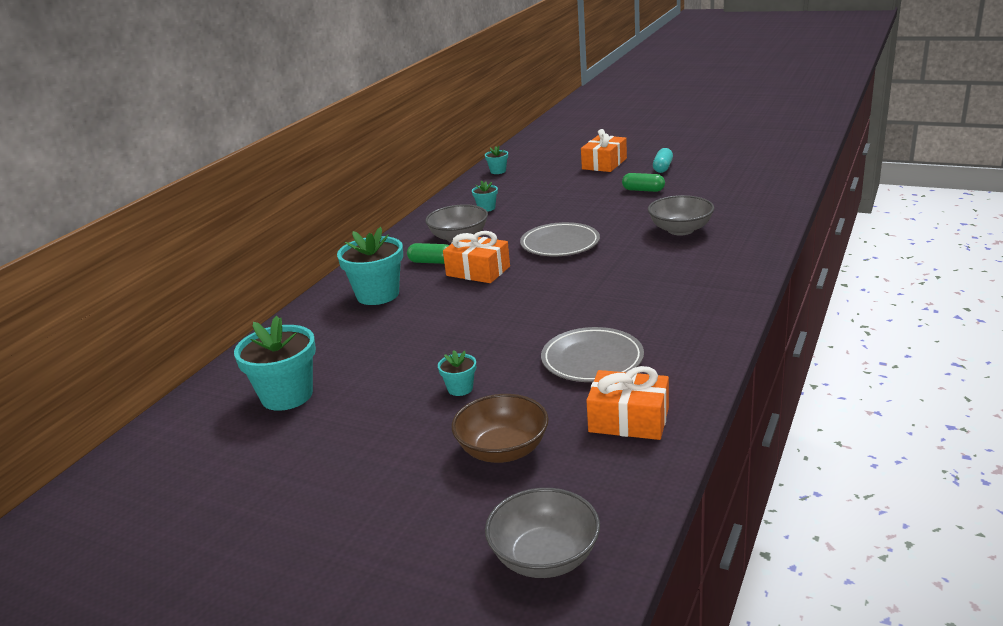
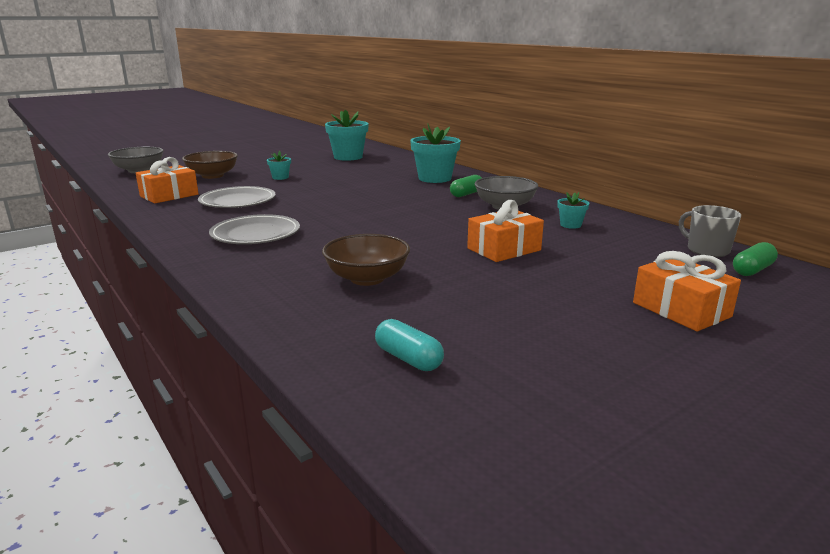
camera: 115 degrees right, 5 degrees down
orange gift [443,231,510,283] -> orange gift moved to [467,200,544,262]
turquoise flower pot [485,146,508,174] -> grey mug [679,205,741,257]
grey plate [520,222,600,256] -> grey plate moved to [209,214,300,244]
green capsule [622,173,665,192] -> green capsule moved to [733,242,778,276]
grey bowl [648,195,714,235] -> brown bowl [322,234,410,286]
turquoise capsule [653,148,673,173] -> turquoise capsule moved to [375,319,444,371]

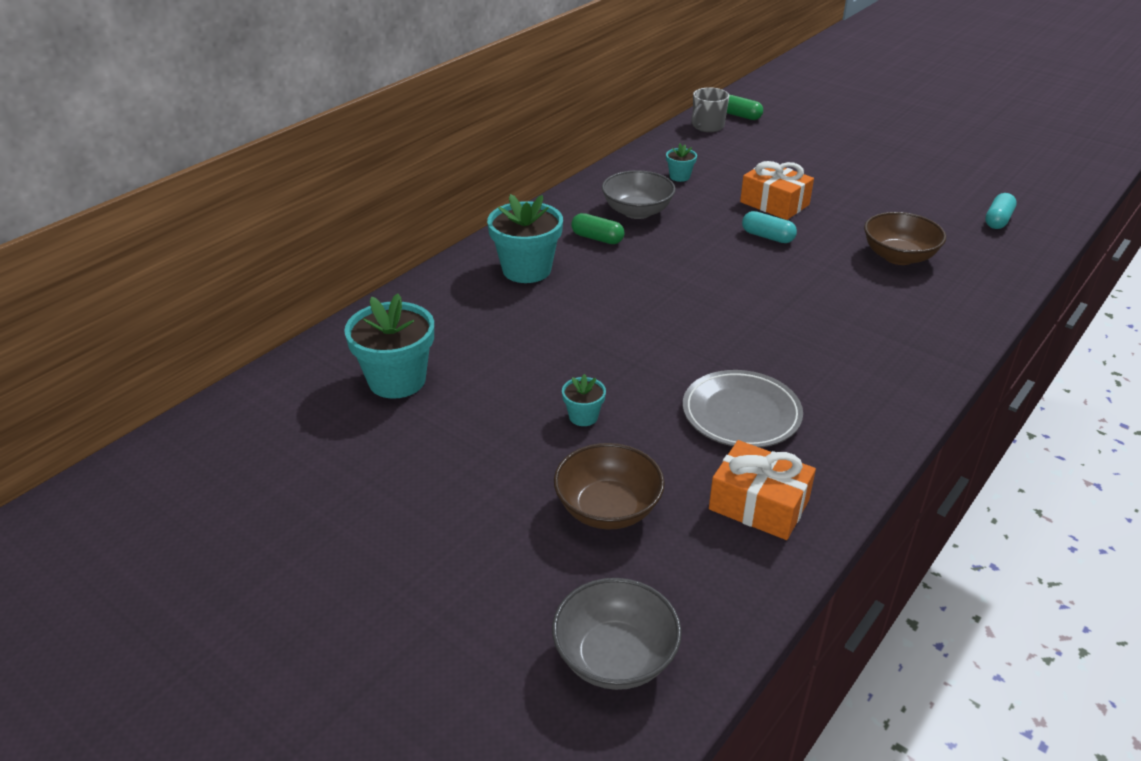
camera: 105 degrees left, 15 degrees up
grey plate [209,214,300,244] -> none
orange gift [633,251,741,331] -> none
none -> turquoise capsule [742,211,797,243]

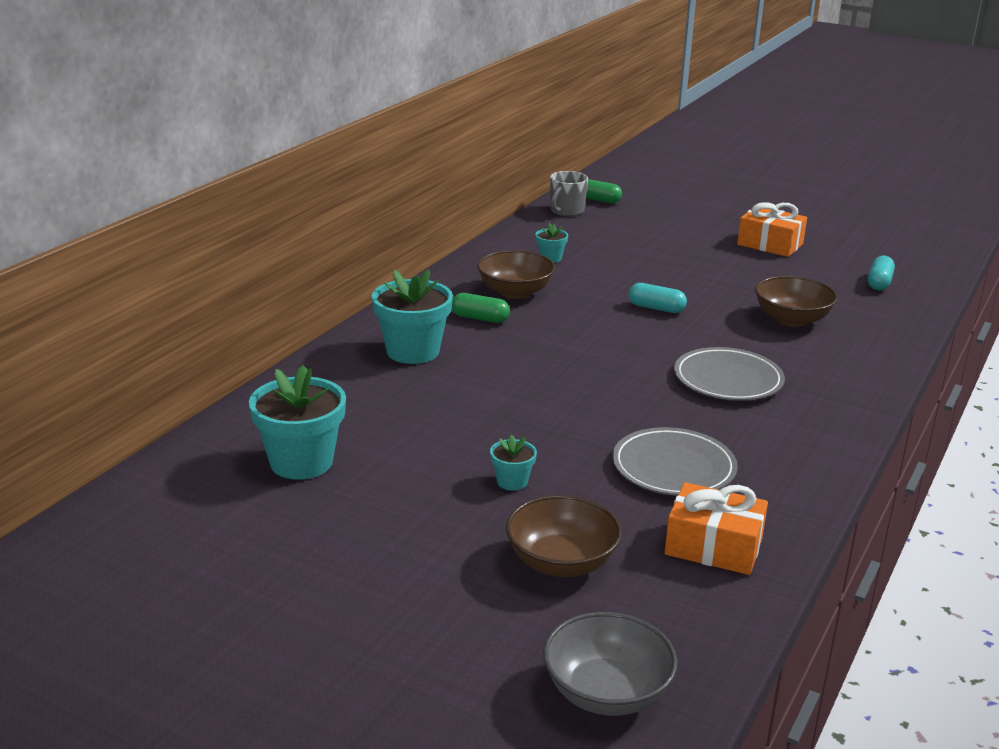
camera: 10 degrees left, 10 degrees down
grey bowl [602,170,676,219] -> brown bowl [477,250,555,299]
orange gift [740,161,814,220] -> orange gift moved to [737,202,807,257]
none -> grey plate [674,347,785,401]

